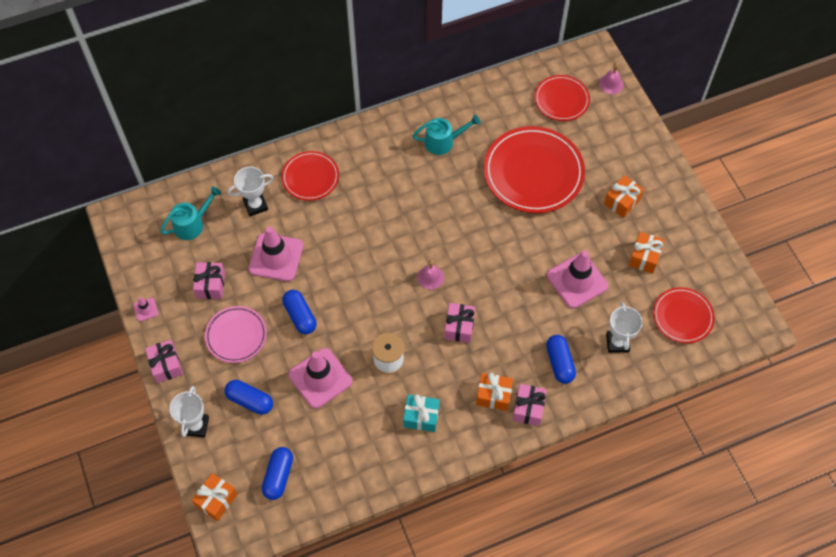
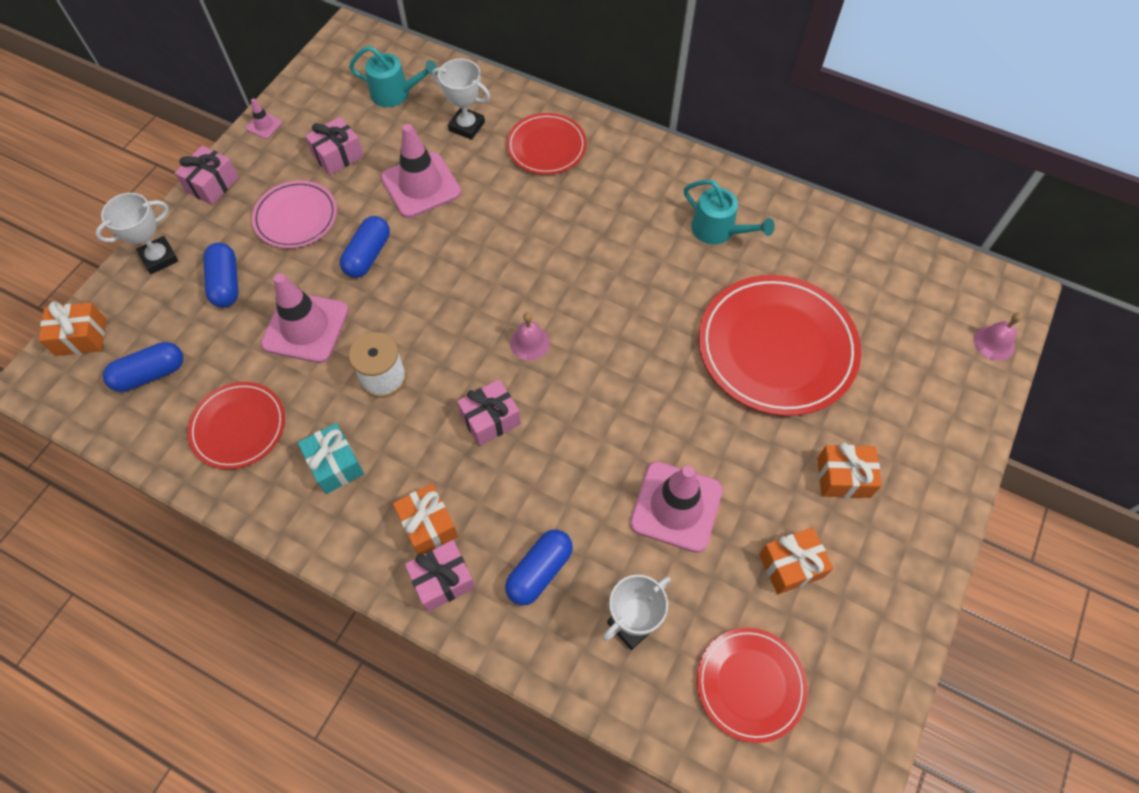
camera: 50 degrees right, 0 degrees up
red plate [534,75,590,121] -> red plate moved to [187,382,285,469]

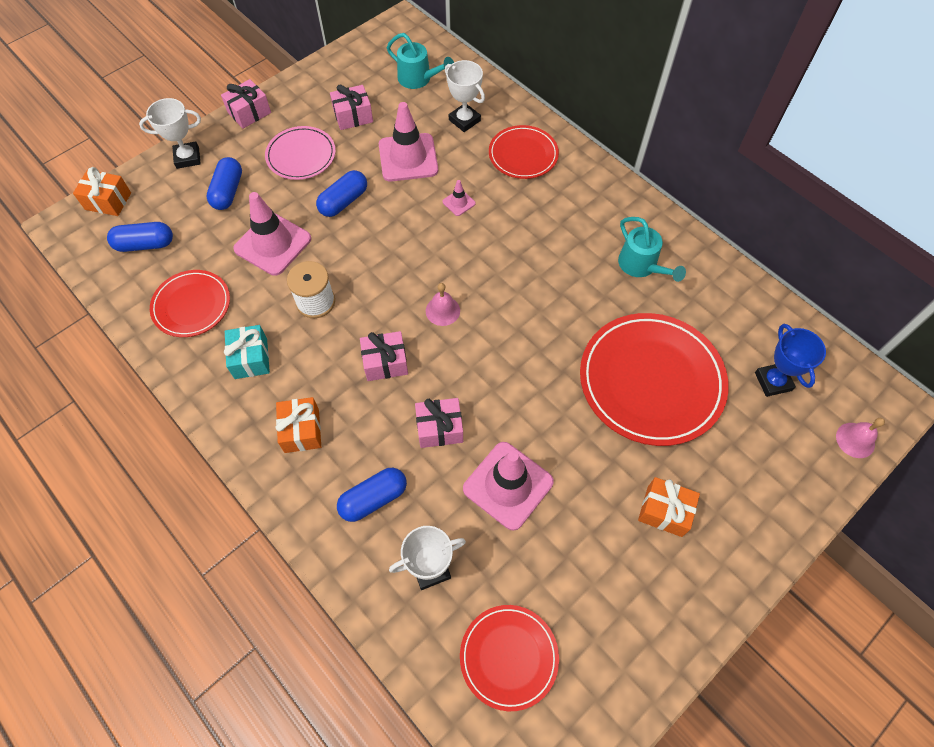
camera: 20 degrees right, 0 degrees up
pink traffic cone [246,98,282,139] -> pink traffic cone moved to [442,180,476,216]
pink gift [405,540,475,612] -> pink gift moved to [415,398,463,448]
orange gift [759,527,833,594] -> none
none -> blue trophy [755,324,826,397]

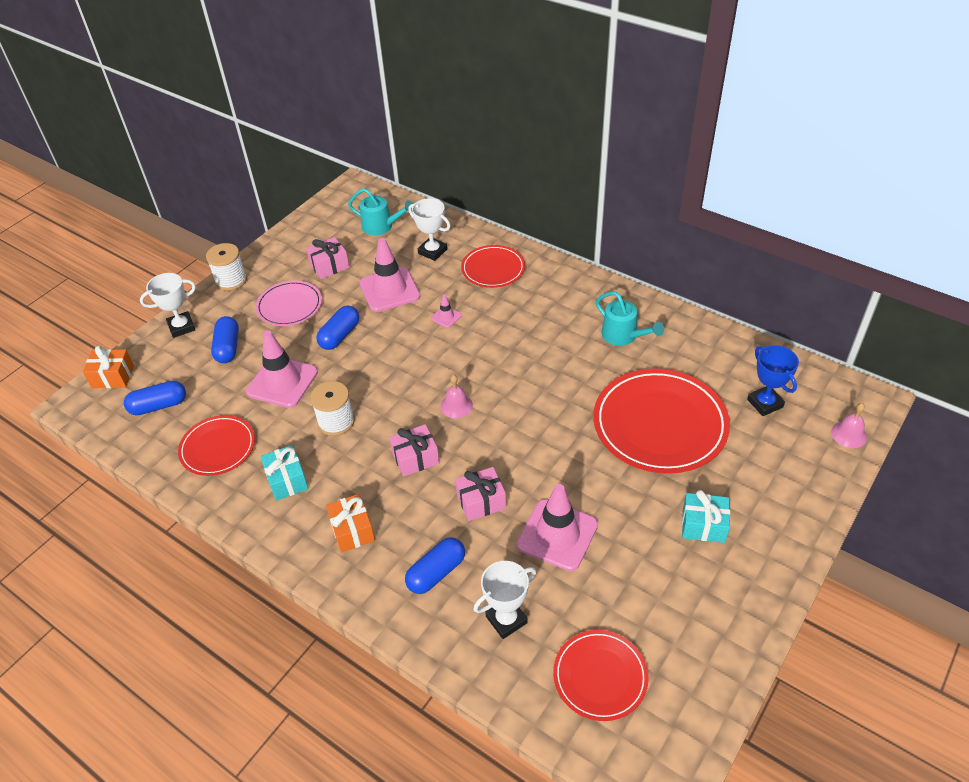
camera: 10 degrees left, 15 degrees down
pink gift [221,79,271,129] -> white spool [206,243,247,291]
orange gift [638,477,700,537] -> turquoise gift [682,490,730,543]

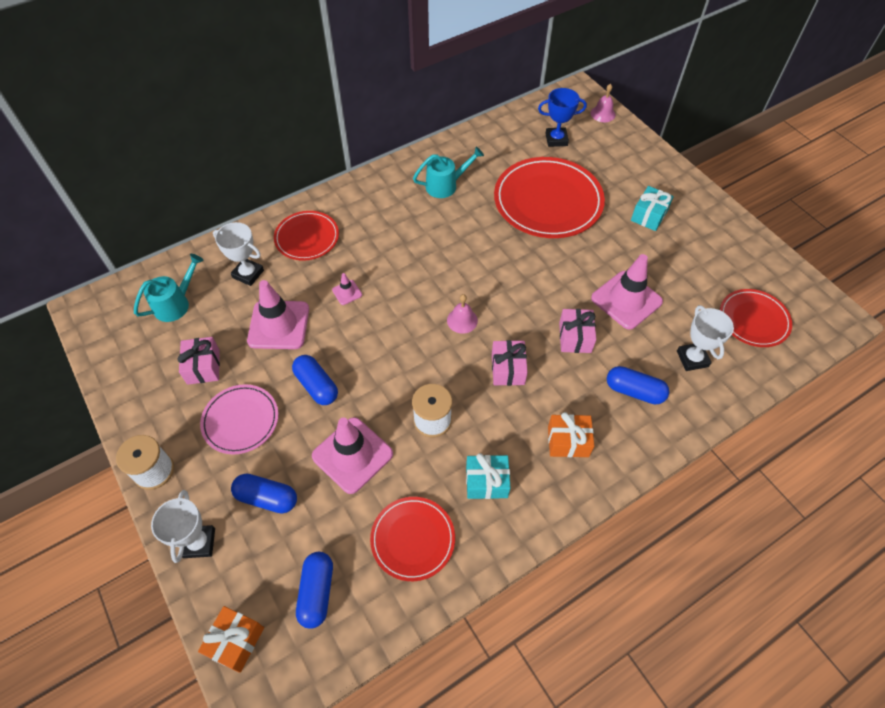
camera: 70 degrees left, 10 degrees up
blue capsule [405,537,465,594] -> blue capsule turned 45 degrees counterclockwise [607,366,669,404]
white trophy [408,198,450,261] -> white trophy turned 60 degrees clockwise [213,222,264,286]

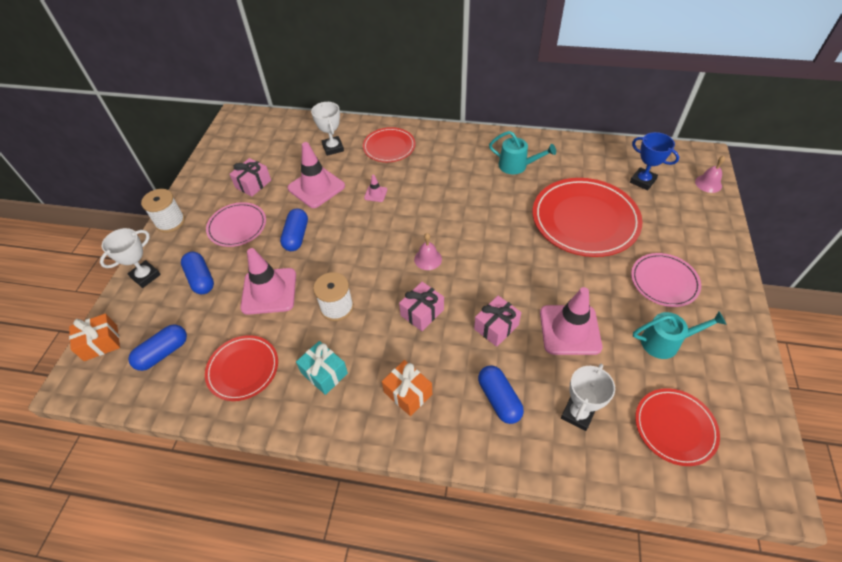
camera: 45 degrees right, 5 degrees down
turquoise watering can [134,254,204,322] -> turquoise watering can moved to [633,312,727,359]
turquoise gift [631,186,674,231] -> pink plate [631,253,701,307]

